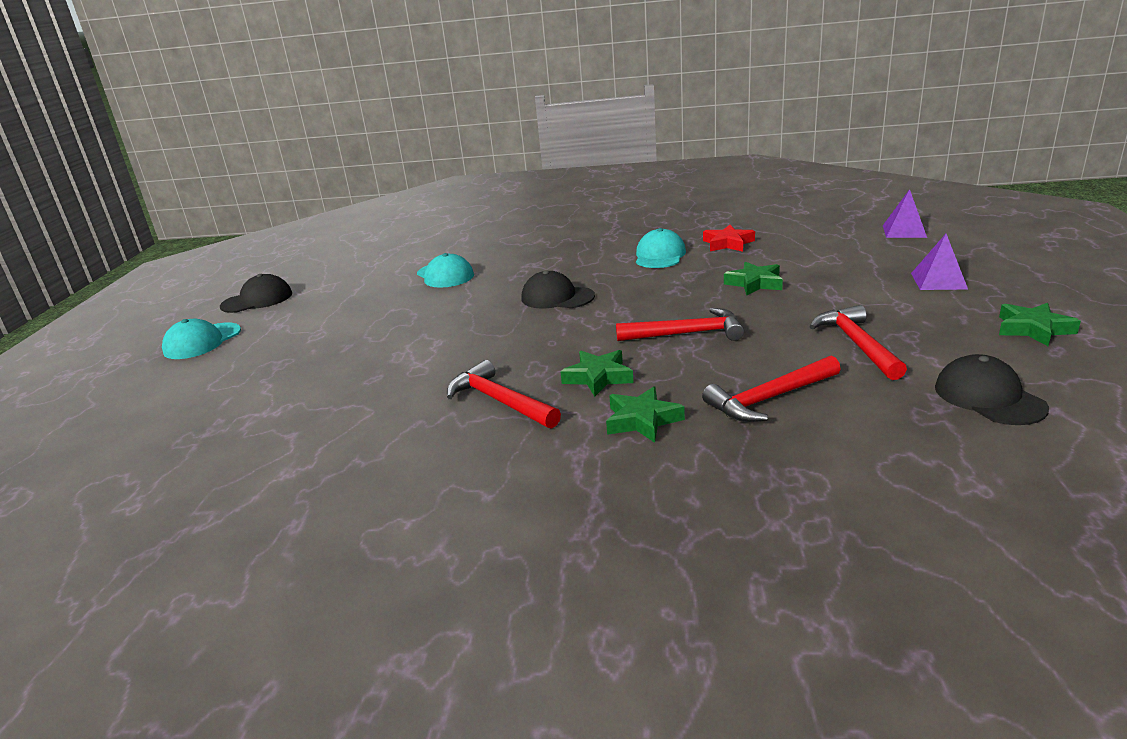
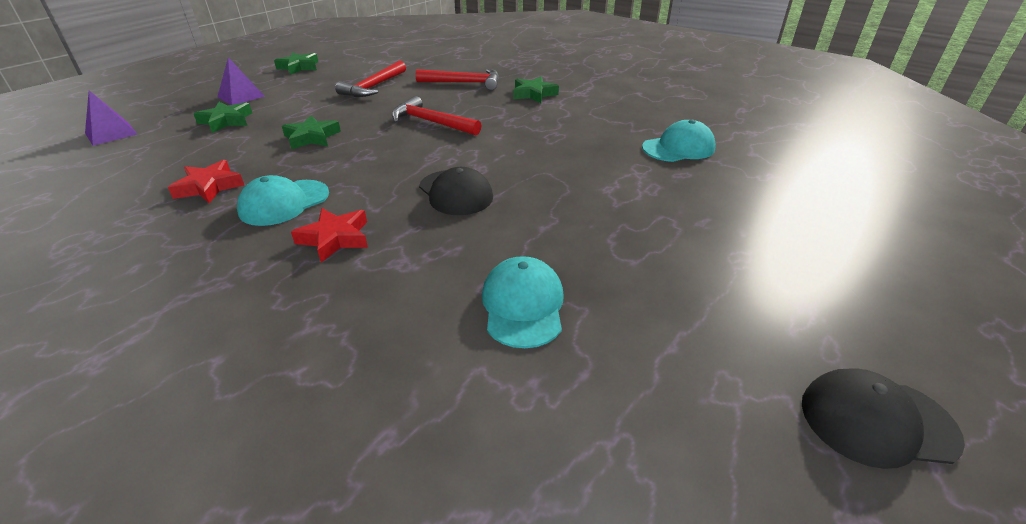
camera: 150 degrees left, 10 degrees up
turquoise cap [162,319,241,359] -> turquoise cap moved to [642,120,716,162]
red hammer [447,360,561,429] -> none
green star [560,350,634,397] -> green star moved to [194,102,252,133]
black cap [935,354,1049,425] -> none
none -> red star [291,208,368,262]

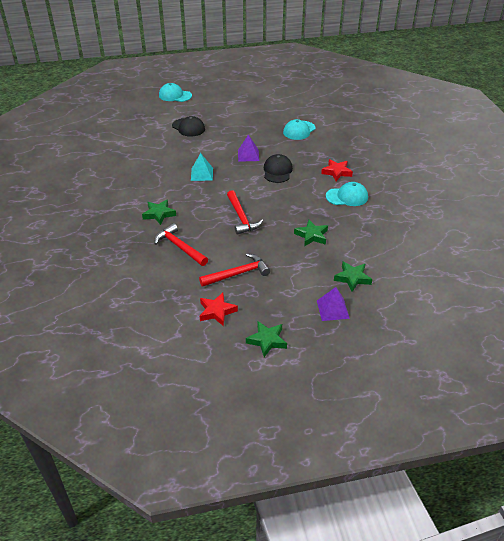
camera: 140 degrees left, 5 degrees up
purple pyramid [85,90,137,146] -> purple pyramid moved to [238,134,259,162]
red star [168,160,244,203] -> red star moved to [200,293,238,326]
turquoise cap [642,120,716,162] -> turquoise cap moved to [159,83,192,102]
black cap [802,368,965,469] -> black cap moved to [172,116,205,137]
none -> turquoise pyramid [191,153,213,181]

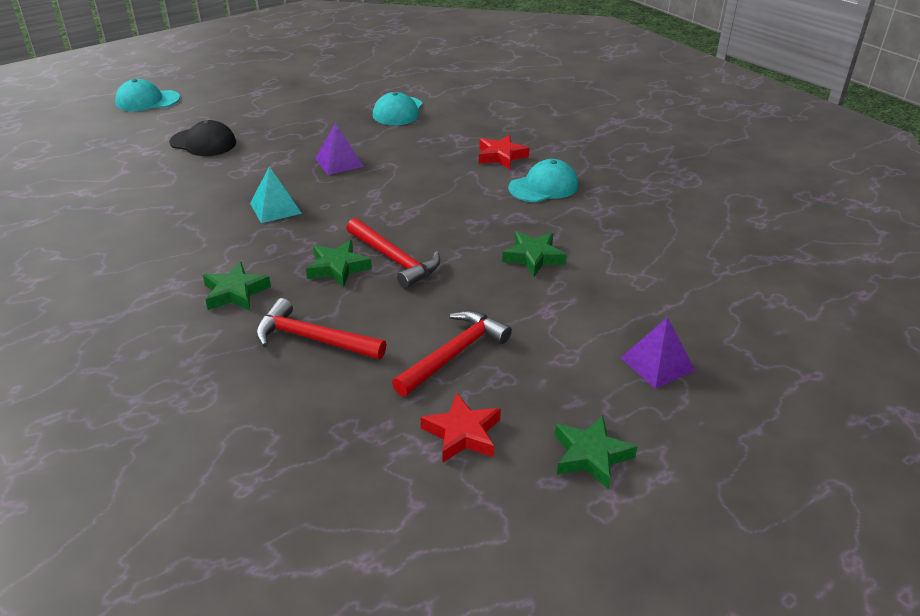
camera: 25 degrees left, 5 degrees down
black cap [264,154,293,183] -> none
green star [334,261,372,292] -> green star moved to [306,240,372,288]

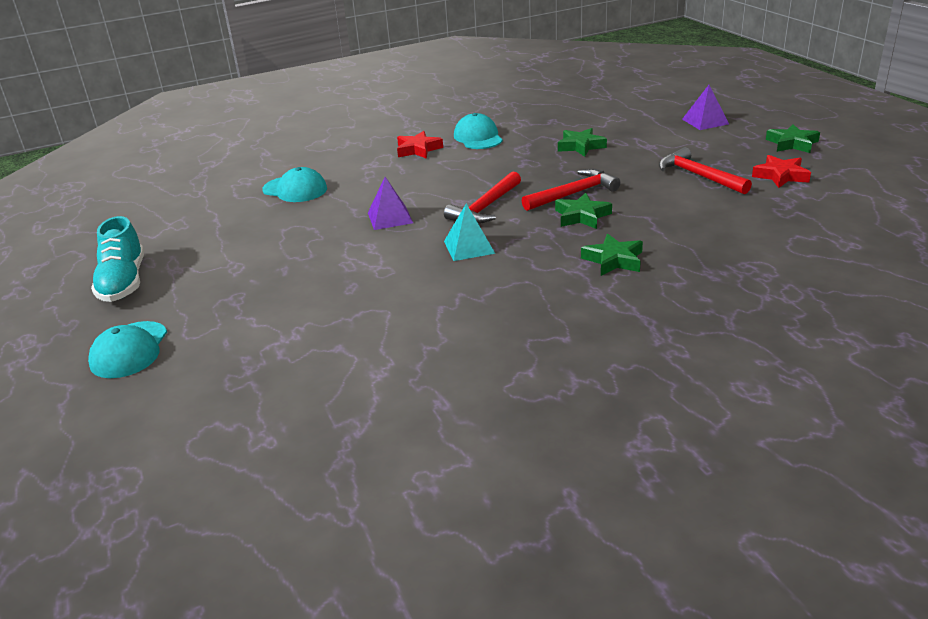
camera: 75 degrees left, 5 degrees down
black cap [169,120,236,156] -> none
red hammer [256,298,386,359] -> red hammer moved to [444,171,521,224]
none -> turquoise shoe [91,216,144,302]

